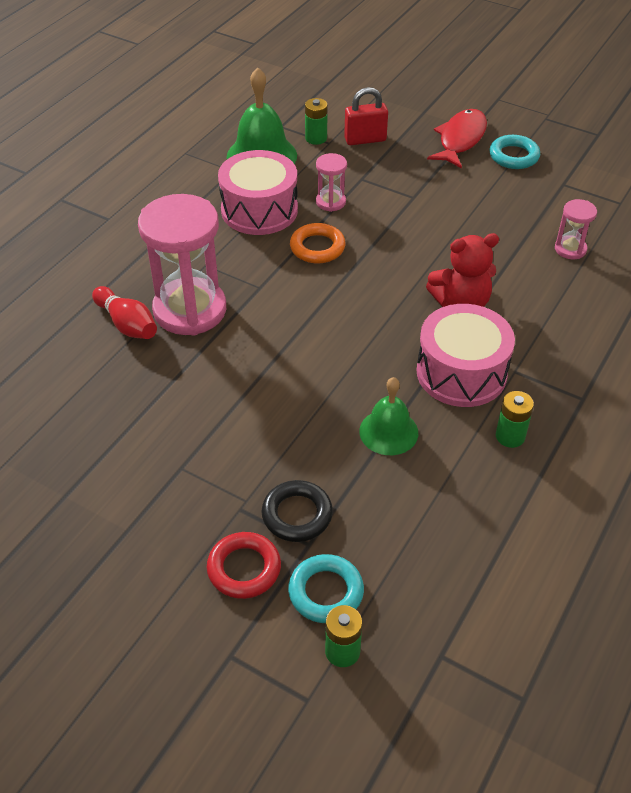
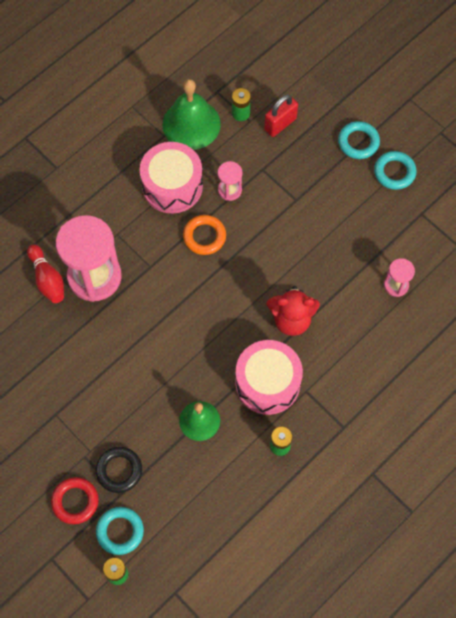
camera: 15 degrees right, 20 degrees up
red padlock [344,87,388,145] -> red padlock turned 45 degrees counterclockwise [264,94,298,137]
red fish [427,109,487,168] -> turquoise ring [338,121,380,159]

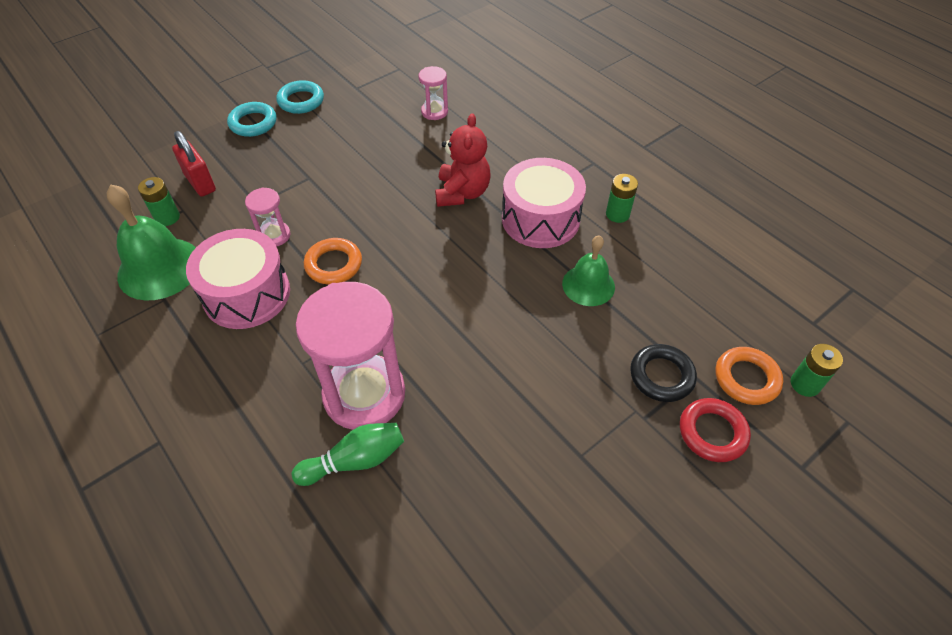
camera: 85 degrees left, 15 degrees down
red bowling pin [27,244,64,303] -> green bowling pin [291,423,404,486]
turquoise ring [96,507,144,555] -> orange ring [716,347,783,405]

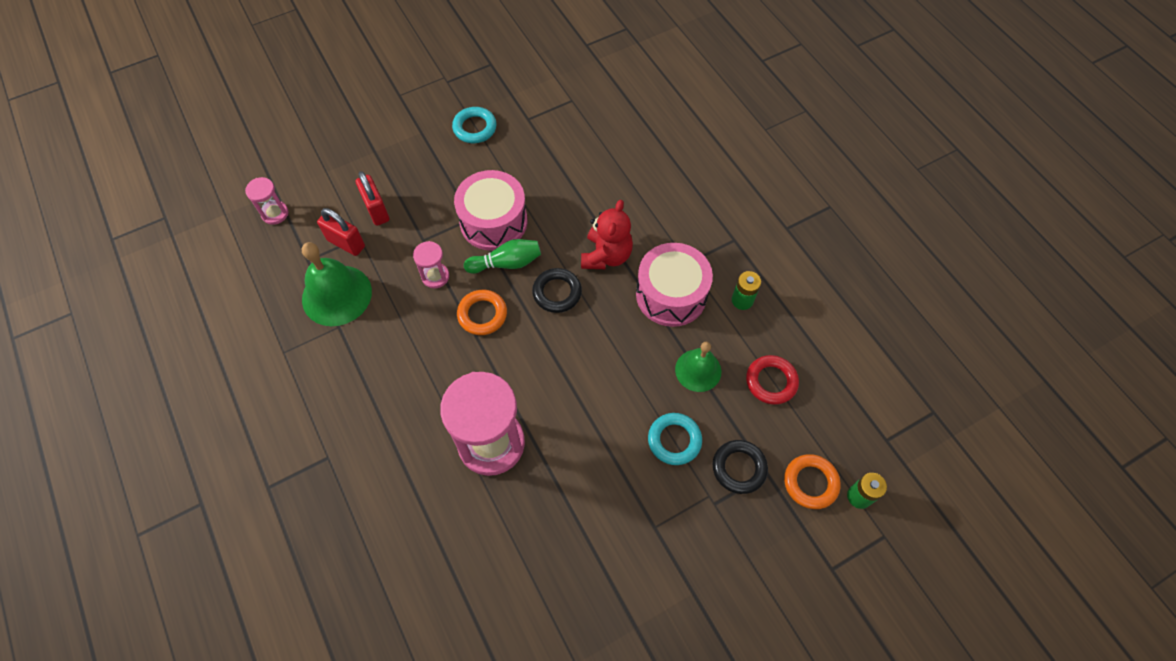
camera: 10 degrees right, 10 degrees up
green battery [138,177,180,226] -> red padlock [317,208,365,256]
pink drum [186,229,290,329] -> pink drum moved to [454,170,528,251]
turquoise ring [227,102,277,137] -> turquoise ring moved to [648,413,702,465]
green bowling pin [291,423,404,486] -> green bowling pin moved to [464,239,541,274]
pink hourglass [418,66,448,120] -> pink hourglass moved to [245,177,288,225]
red ring [680,398,751,462] -> red ring moved to [746,355,799,405]
none -> black ring [532,268,582,313]

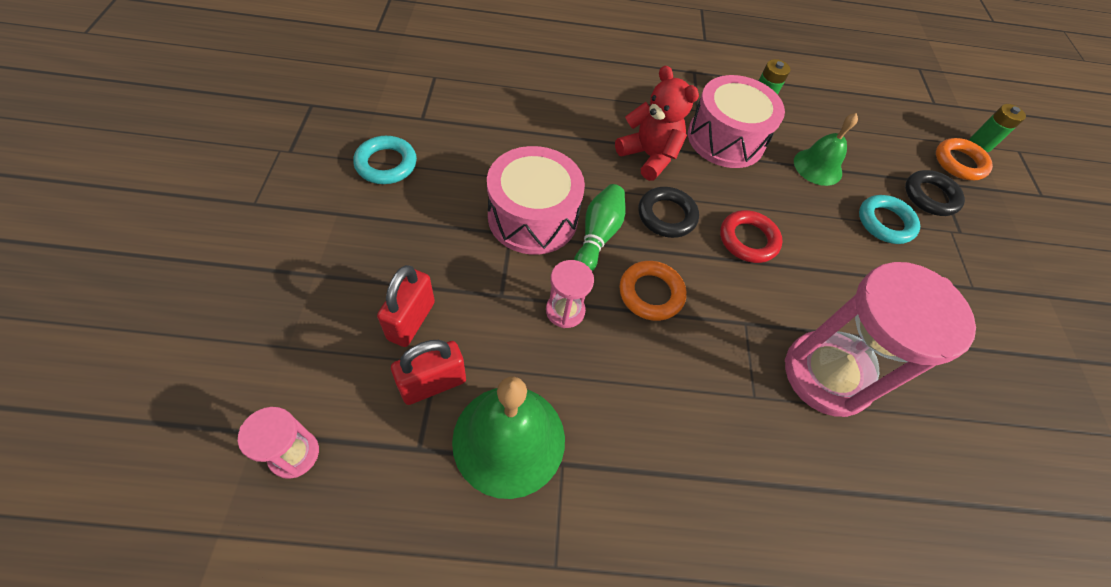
camera: 65 degrees left, 5 degrees down
red padlock [356,171,389,226] -> red padlock turned 75 degrees counterclockwise [377,265,435,347]
red ring [746,355,799,405] -> red ring moved to [720,210,782,263]

